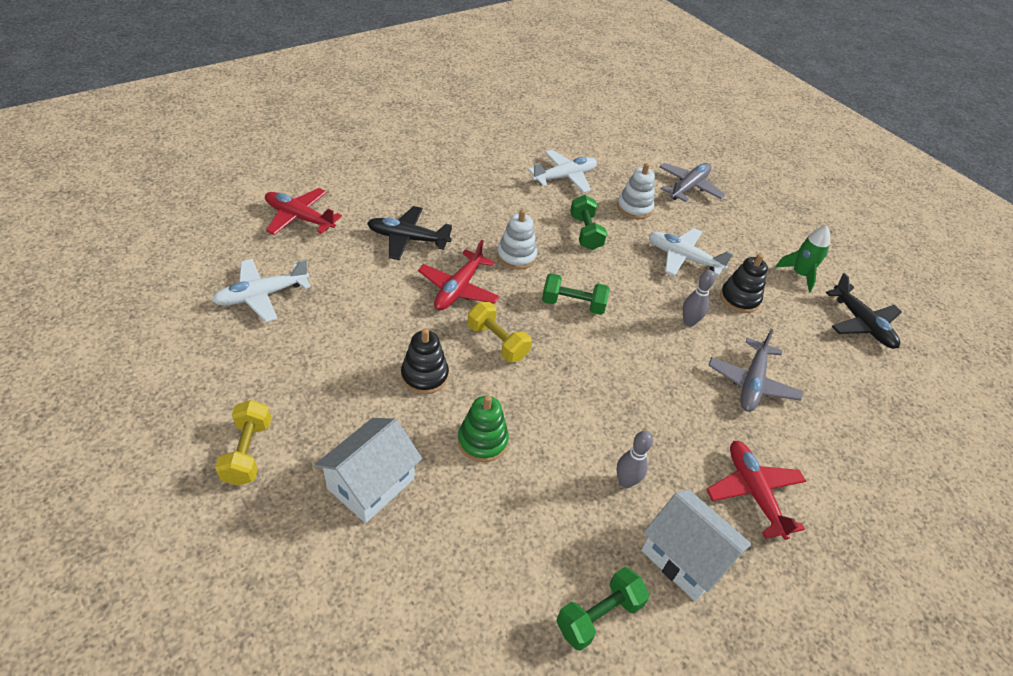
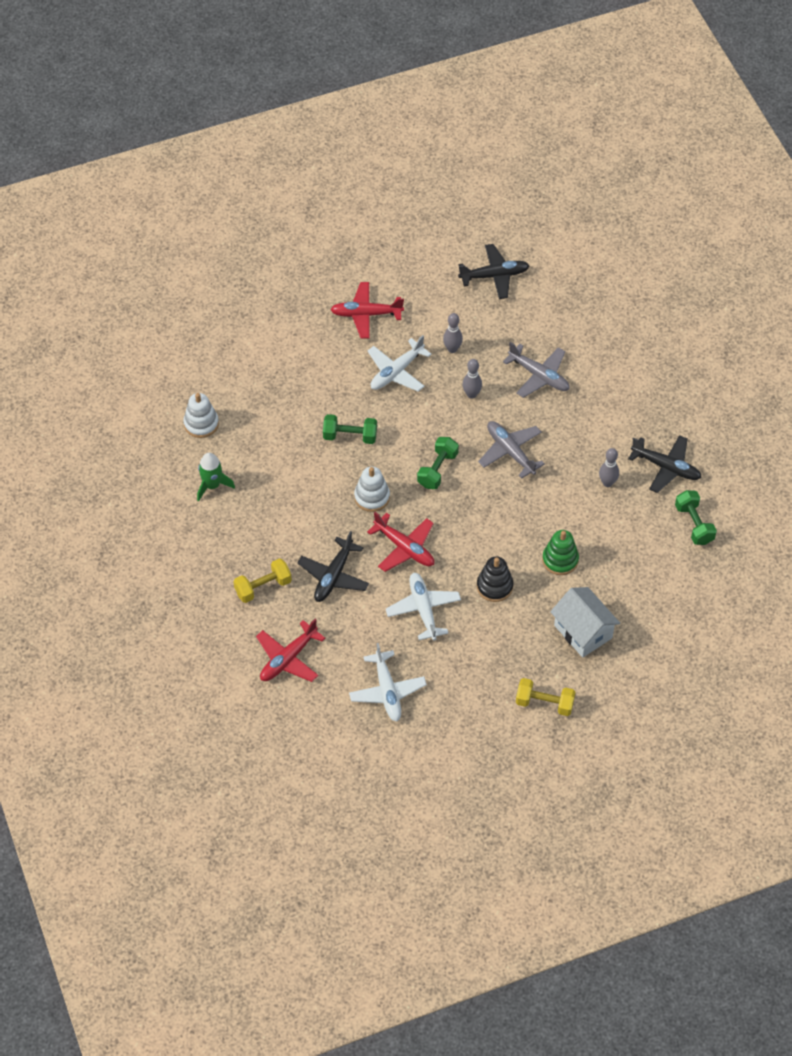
camera: 70 degrees left, 10 degrees up
yellow dumbbell [467,302,532,362] -> yellow dumbbell moved to [233,558,292,603]
white plane [528,150,597,193] -> white plane moved to [386,573,461,641]
white stacking toy [617,163,655,219] -> white stacking toy moved to [183,393,219,438]
white house [641,489,752,602] -> black plane [628,435,702,493]
grey plane [659,163,725,202] -> grey plane moved to [478,421,545,479]
red plane [706,441,806,540] -> red plane moved to [330,282,404,339]
black stacking toy [720,254,768,313] -> grey bowling pin [443,313,463,353]
green rocket [776,226,830,292] -> green rocket moved to [197,453,235,501]

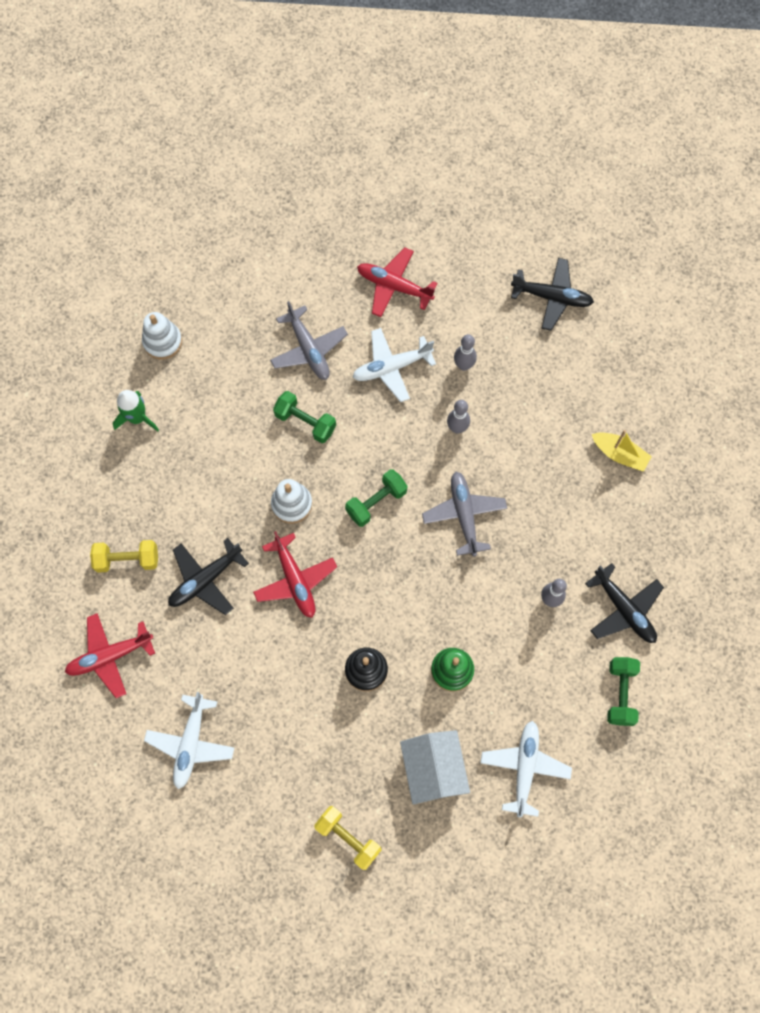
camera: 25 degrees right, 15 degrees up
white plane [386,573,461,641] -> white plane moved to [481,721,572,818]
grey plane [503,342,570,398] -> grey plane moved to [270,301,348,380]
none -> yellow boat [592,430,652,472]

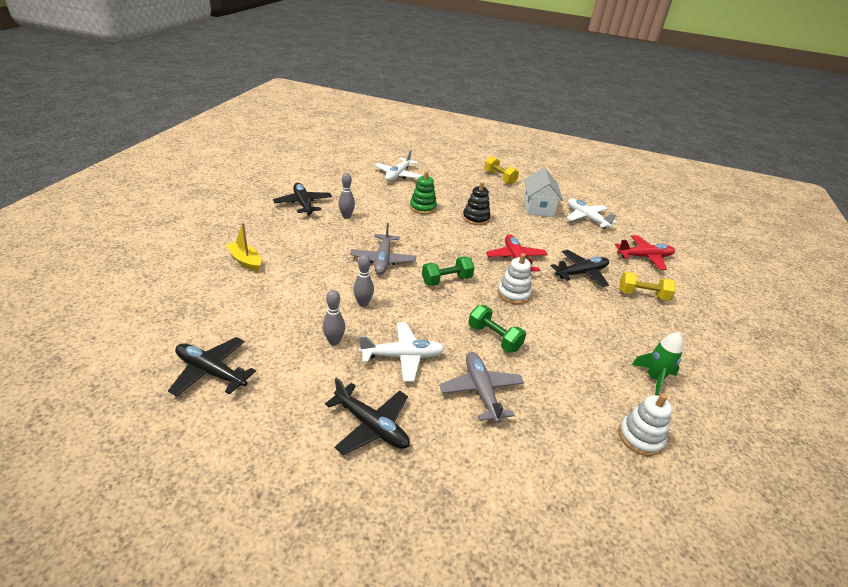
camera: 170 degrees left, 35 degrees down
white plane [144,692,234,789] -> white plane turned 60 degrees counterclockwise [567,199,617,229]
red plane [357,248,438,317] -> black plane [325,377,410,455]
white house [400,730,470,805] -> white house moved to [524,167,563,217]
green dumbbell [607,657,640,726] -> none

